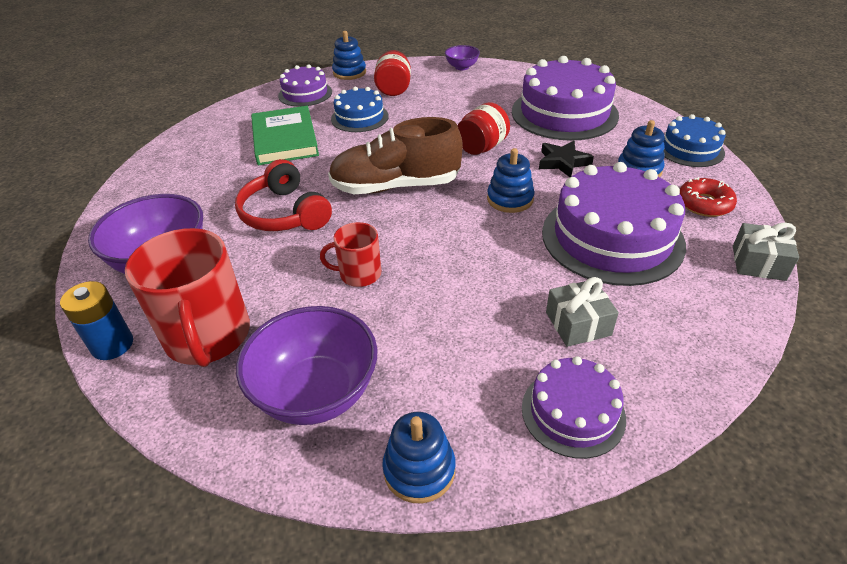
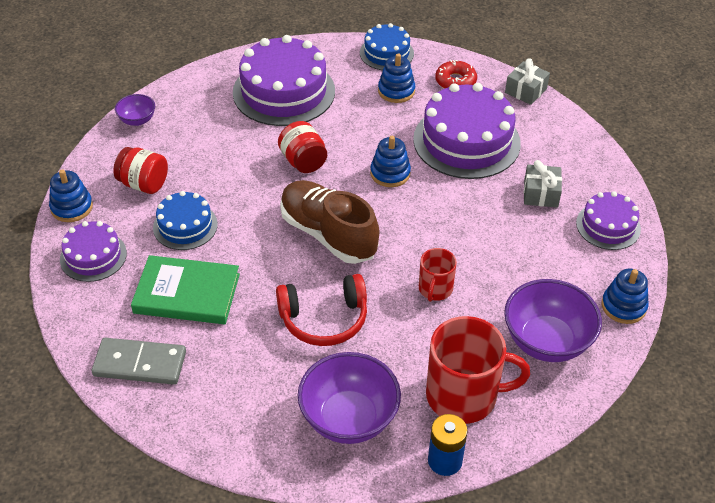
camera: 70 degrees left, 5 degrees up
brown shoe [328,117,463,194] -> brown shoe turned 120 degrees clockwise [280,180,379,264]
black star [539,141,594,177] -> none
none -> grey domino [92,338,186,385]

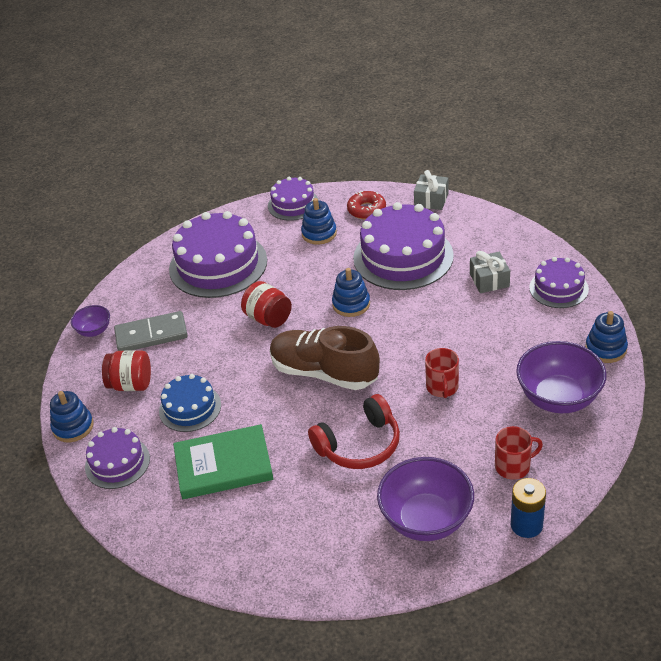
camera: 15 degrees left, 5 degrees down
grey domino [92,338,186,385] -> grey domino moved to [114,311,188,351]
blue cake [360,23,414,70] -> purple cake [268,177,319,221]
red mug [426,316,530,424] -> red mug [495,426,543,480], size x0.53

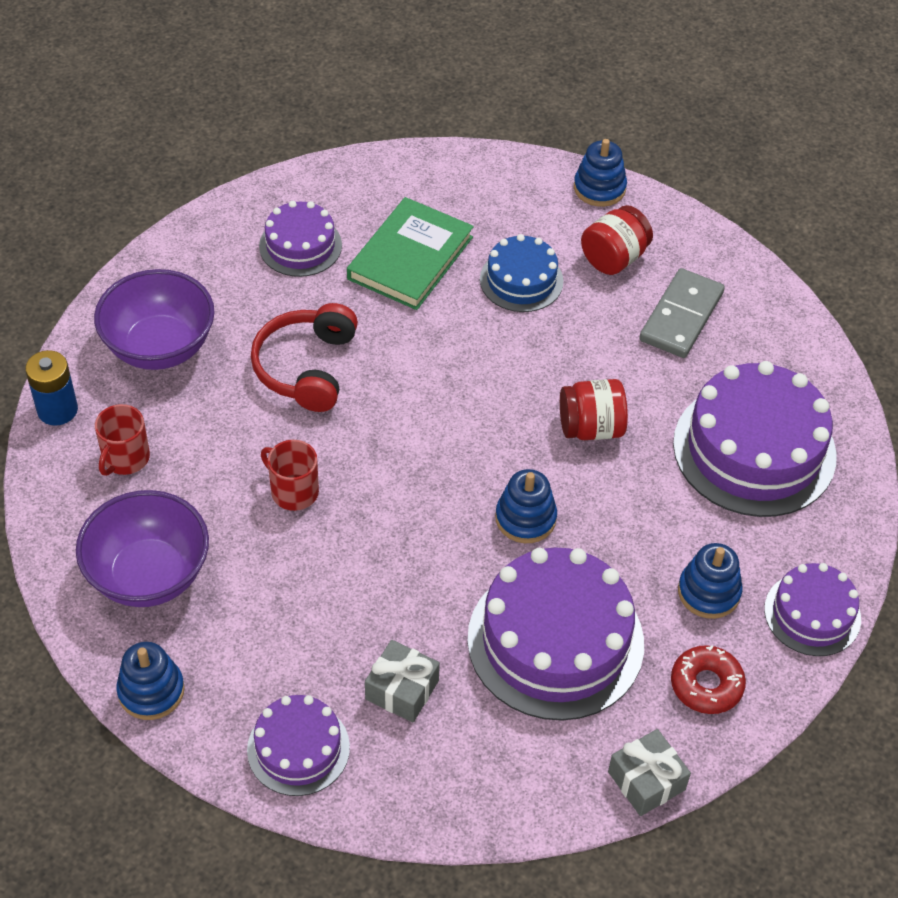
camera: 125 degrees right, 10 degrees up
purple bowl [71,305,110,337] -> none
purple cake [85,427,150,489] -> purple cake moved to [259,201,342,277]
brown shoe [270,326,380,390] -> none

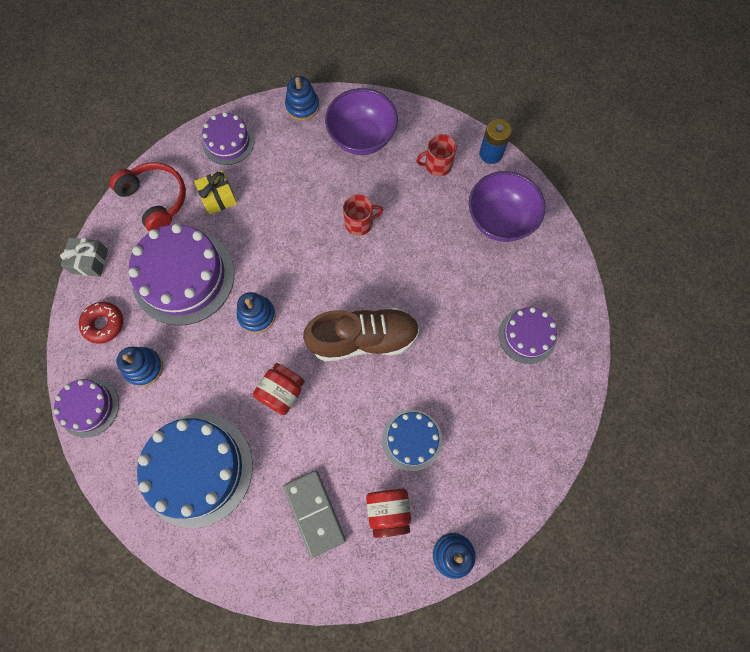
camera: 130 degrees right, 20 degrees up
red mug [95,404,150,476] -> red mug turned 75 degrees counterclockwise [416,134,457,176]
red headphones [251,303,358,412] -> red headphones moved to [110,162,186,232]
green book [347,197,474,310] -> none
grey gift [365,640,440,722] -> yellow gift [194,170,237,215]
purple cake [673,361,837,517] -> blue cake [137,413,253,528]
none -> brown shoe [303,307,420,361]

